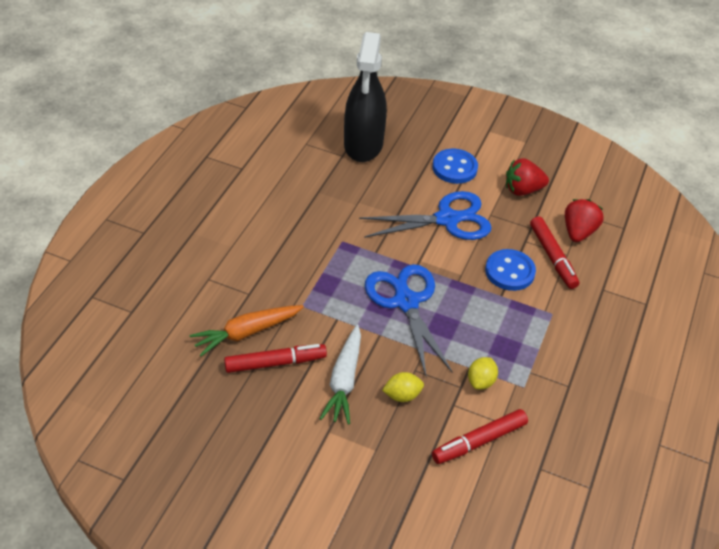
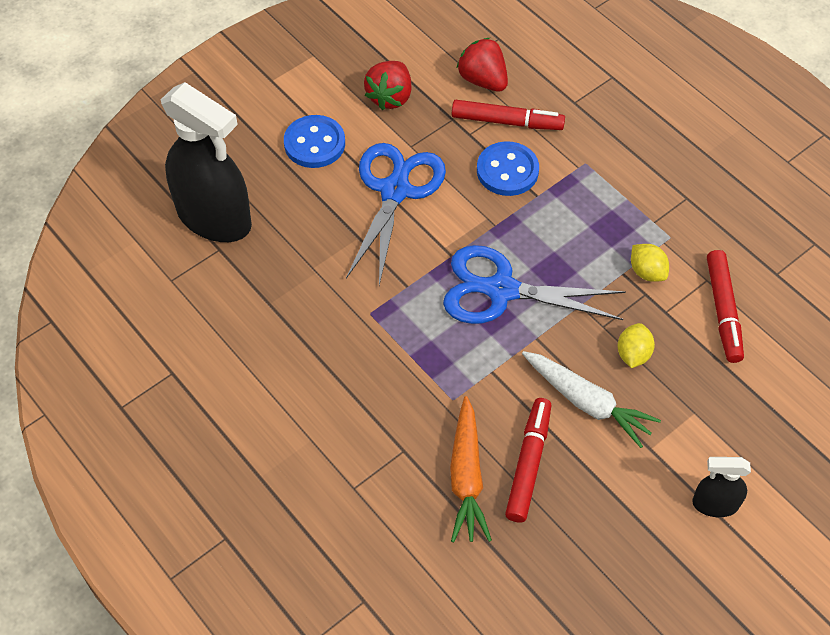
camera: 60 degrees left, 10 degrees up
none -> black spray bottle [692,457,751,517]

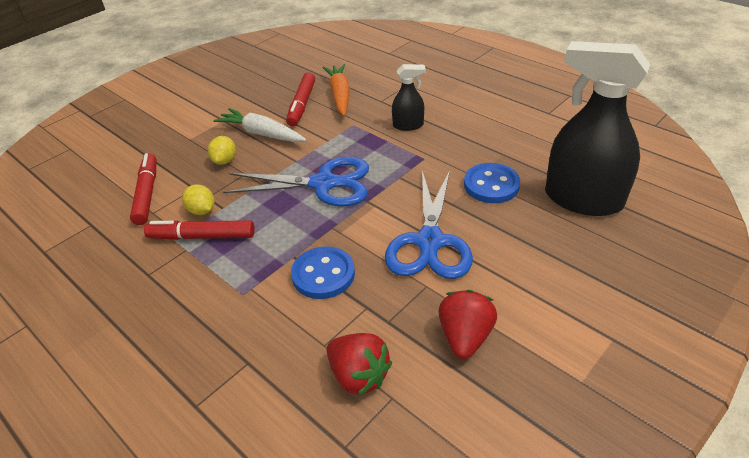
camera: 175 degrees right, 15 degrees down
blue button [284,115,345,168] -> blue button moved to [464,163,520,203]
red marker [452,100,565,130] -> red marker moved to [144,220,255,240]
black spray bottle [692,457,751,517] -> black spray bottle moved to [392,64,425,131]

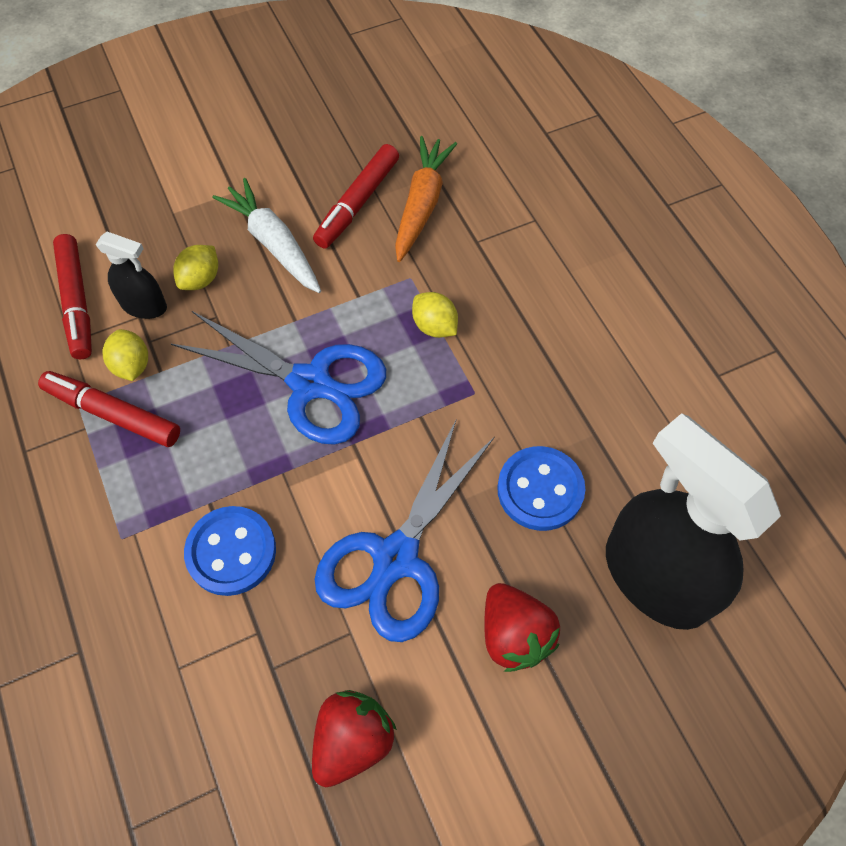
camera: 20 degrees right, 20 degrees up
red marker [130,153,157,225] -> red marker turned 150 degrees clockwise [53,234,92,359]
red strawberry [327,333,392,396] -> red strawberry moved to [484,583,560,672]
black spray bottle [392,64,425,131] -> black spray bottle moved to [96,232,167,319]
none -> yellow lemon [412,292,458,338]

